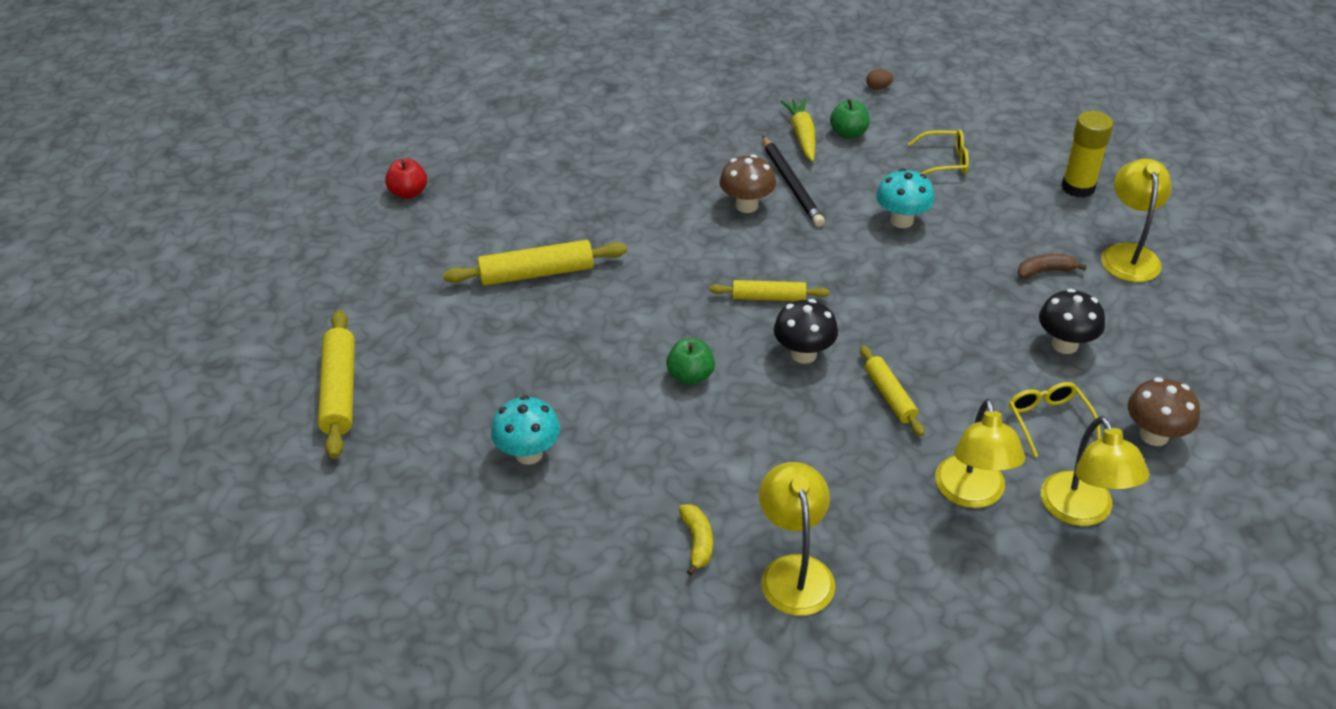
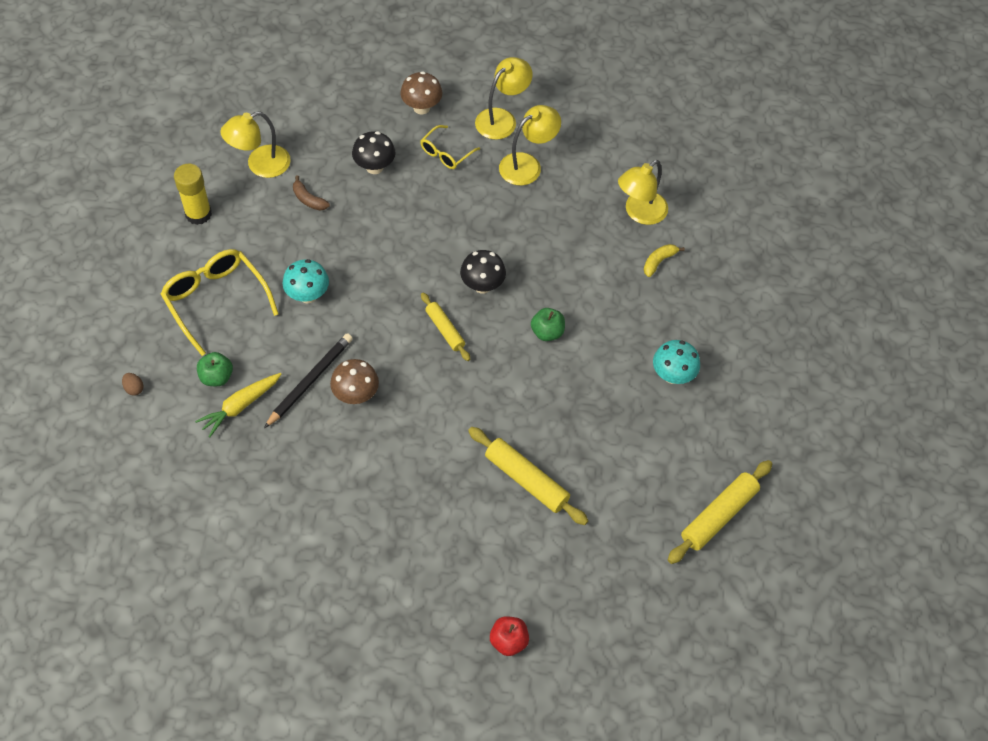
camera: 130 degrees left, 15 degrees up
yellow rolling pin [860,345,924,436] -> none
yellow glasses [908,129,969,175] -> yellow glasses [161,249,279,356], size x1.77

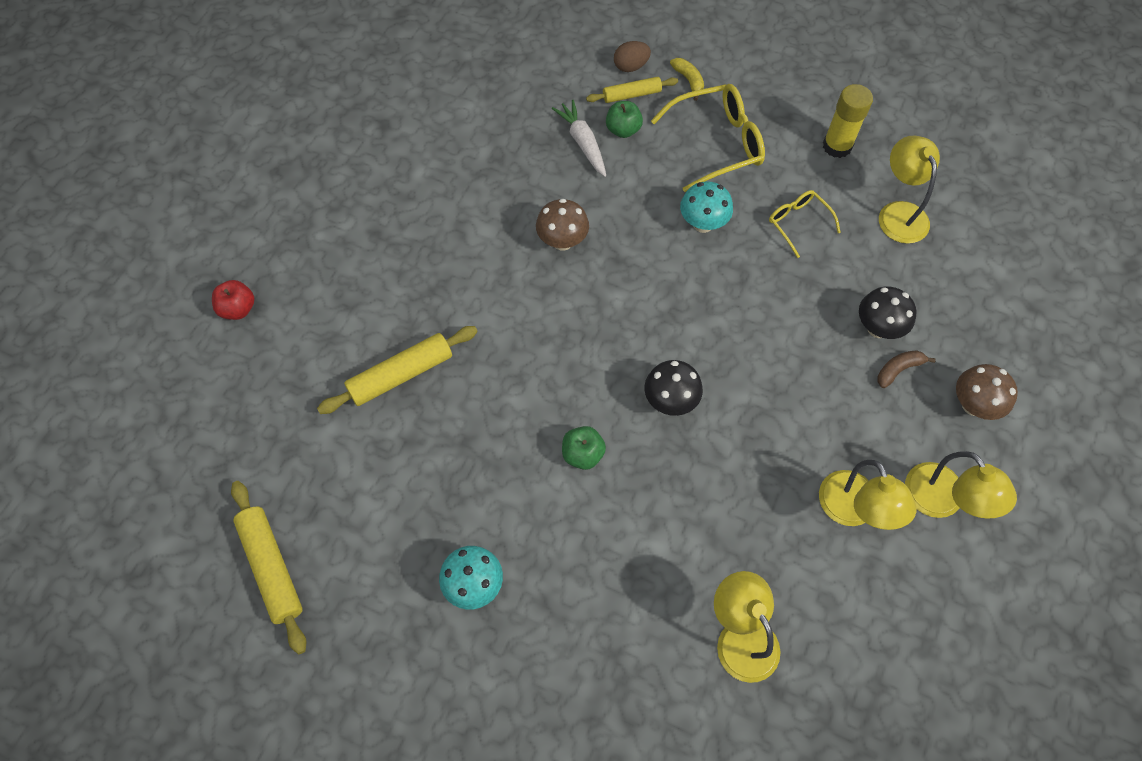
camera: 110 degrees right, 5 degrees up
brown egg [122,373,143,396] -> brown egg [614,41,651,72], size x1.51
yellow carrot [195,373,281,437] -> white carrot [552,100,606,177]
black pencil [264,333,353,428] -> none
brown banana [293,175,330,211] -> brown banana moved to [877,350,936,388]
yellow glasses [420,125,480,169] -> yellow glasses moved to [769,190,841,258]
yellow rolling pin [421,293,470,361] -> yellow rolling pin moved to [586,77,678,103]
yellow banana [644,244,685,277] -> yellow banana moved to [670,58,704,101]

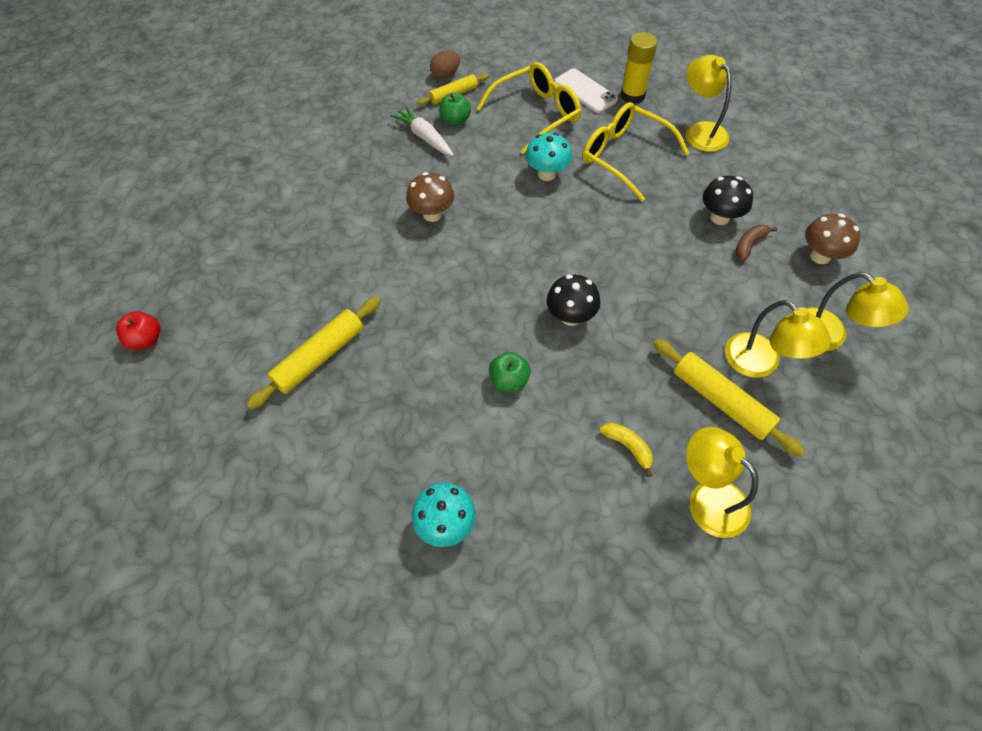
camera: 15 degrees left, 5 degrees down
yellow rolling pin [231,481,307,654] -> yellow rolling pin moved to [653,339,805,457]
yellow banana [670,58,704,101] -> yellow banana moved to [600,423,653,477]
yellow glasses [769,190,841,258] -> yellow glasses [582,102,690,201], size x1.77
none -> white phone [554,68,618,113]

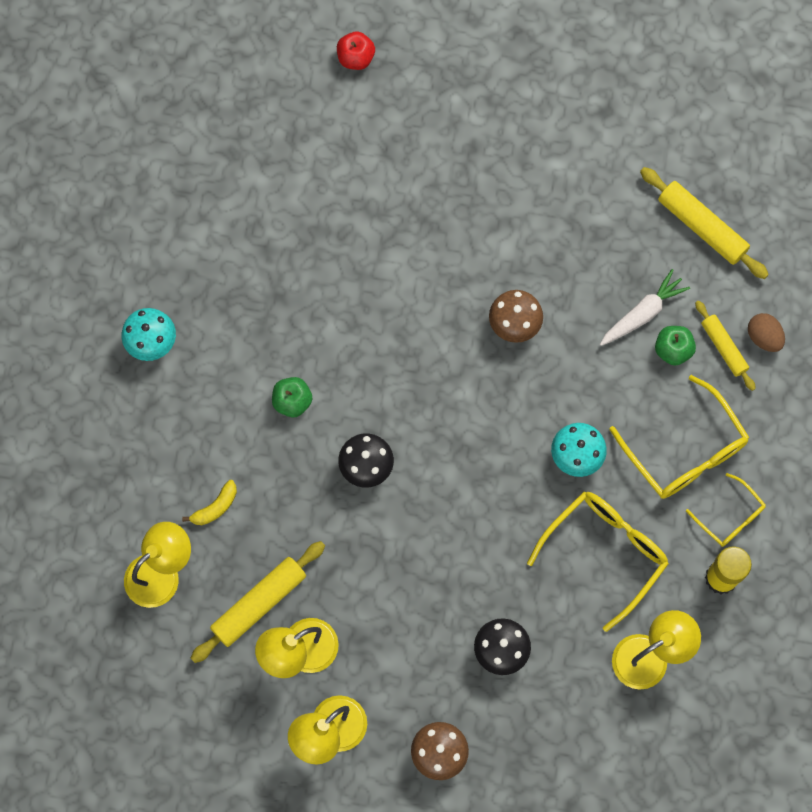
camera: 90 degrees right, 15 degrees up
yellow rolling pin [246,297,381,410] -> yellow rolling pin moved to [640,167,769,279]
white phone [554,68,618,113] -> yellow glasses [686,473,766,547]
brown banana [736,224,777,261] -> none

